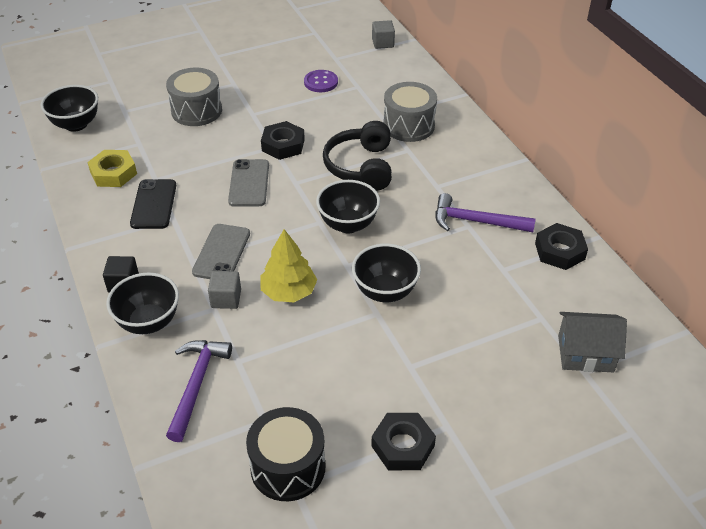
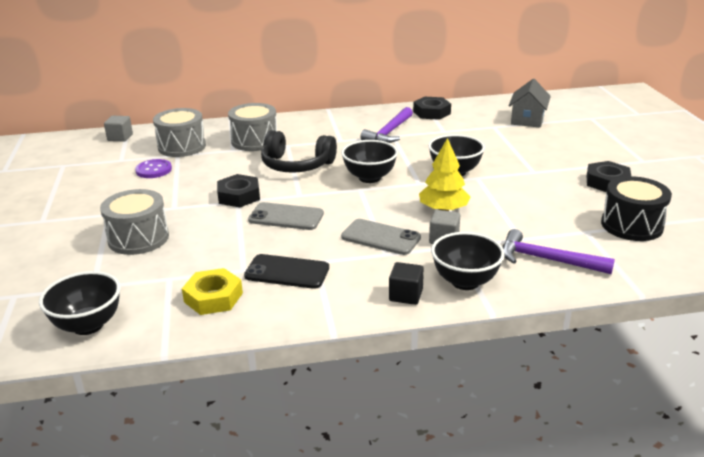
camera: 75 degrees left, 15 degrees down
none -> grey drum [153,108,206,157]

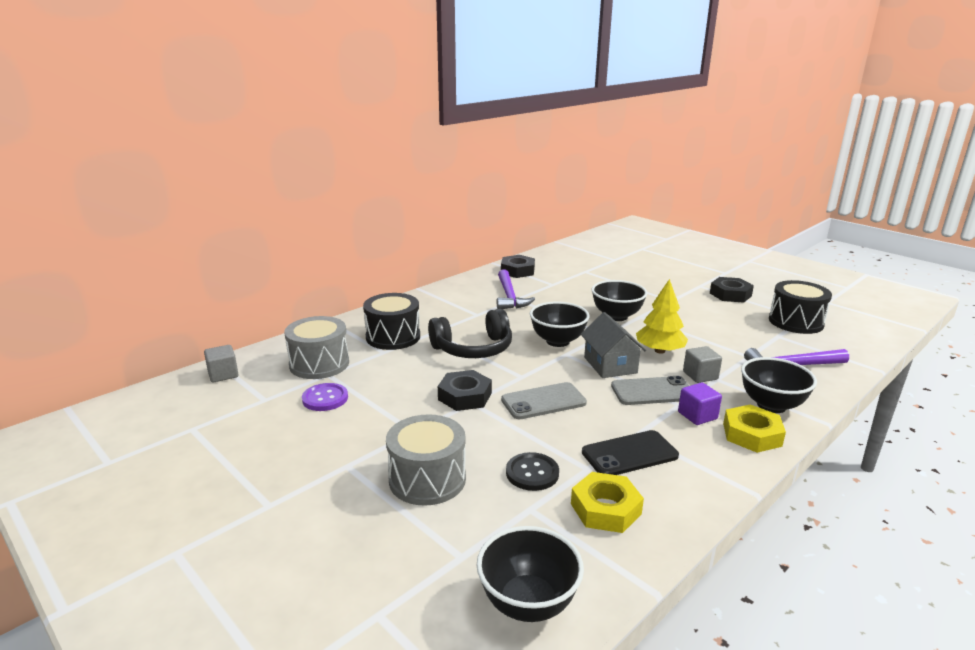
camera: 35 degrees left, 5 degrees down
grey drum [228,103,277,151] -> black drum [363,293,420,350]
black cube [389,262,424,305] -> yellow nut [723,404,786,453]
grey house [509,79,551,128] -> grey house moved to [581,312,646,378]
none -> black button [506,452,559,491]
none -> purple cube [678,382,722,425]

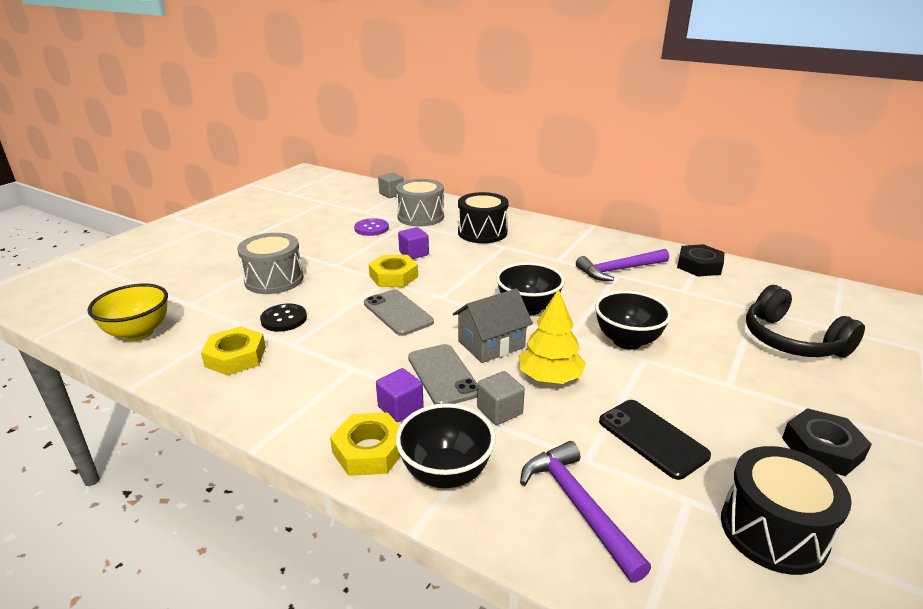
camera: 75 degrees right, 5 degrees up
black headphones [428,309,512,358] -> black headphones moved to [746,285,865,357]
black nut [438,370,492,411] -> yellow nut [369,255,418,287]
black bowl [476,526,584,622] -> yellow bowl [87,284,168,341]
black phone [582,430,679,475] -> black phone moved to [599,400,711,480]
none -> purple cube [398,227,429,259]

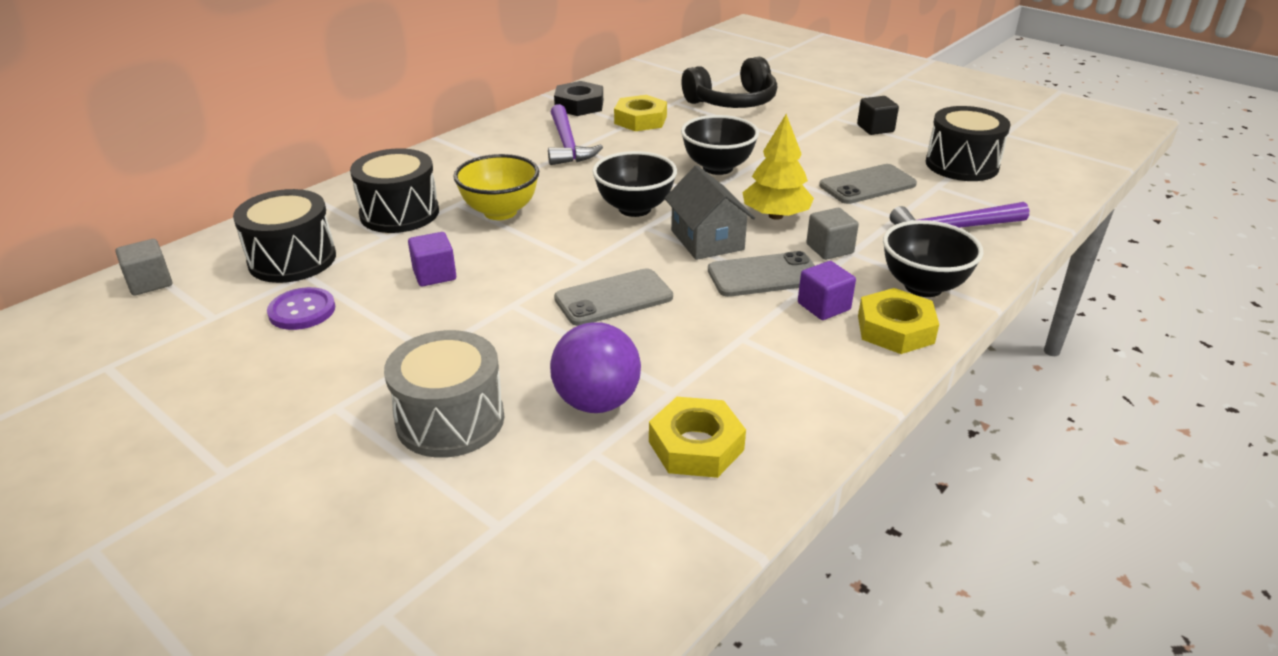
camera: 80 degrees left, 5 degrees up
yellow bowl [87,284,168,341] -> yellow bowl moved to [454,154,539,220]
black button [260,304,307,332] -> purple ball [550,322,641,413]
yellow nut [369,255,418,287] -> yellow nut moved to [614,95,667,131]
grey drum [396,179,444,226] -> black drum [233,189,336,283]
black phone [599,400,711,480] -> grey phone [819,164,917,204]
black nut [782,408,872,476] -> black cube [857,96,899,135]

